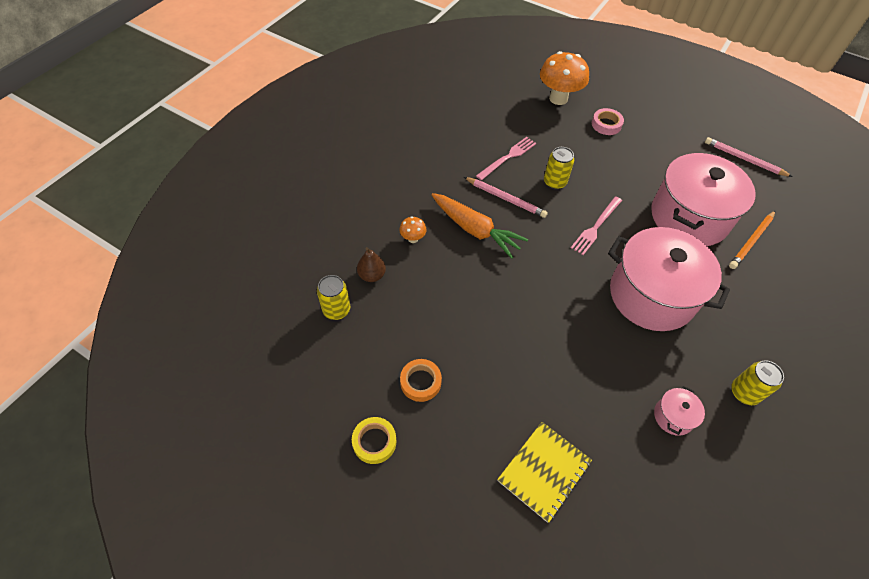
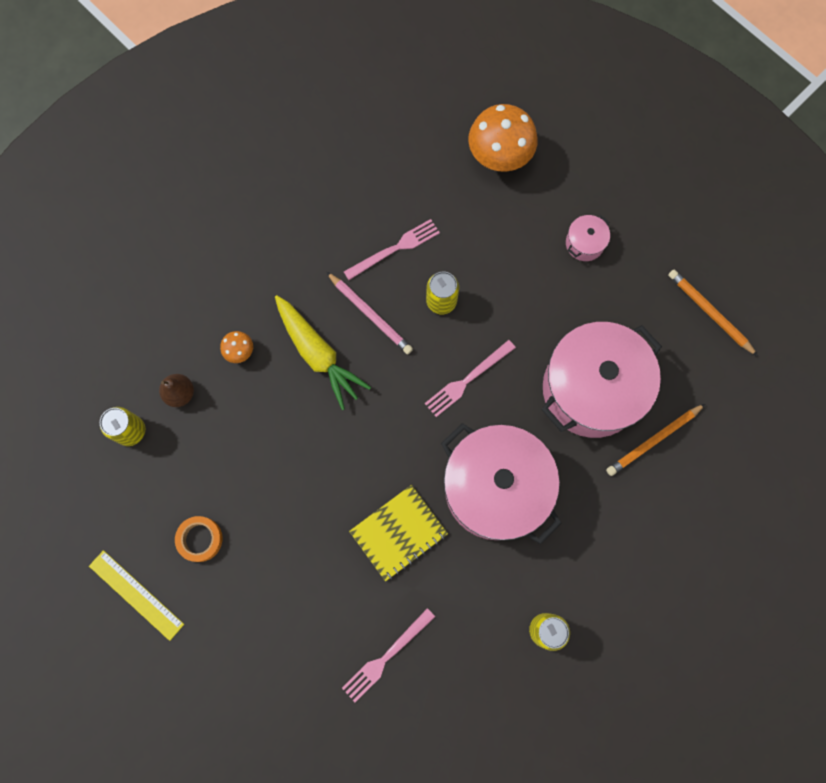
camera: 15 degrees right, 20 degrees up
yellow tape [352,417,396,464] -> yellow ruler [89,550,184,641]
orange carrot [432,193,528,259] -> yellow carrot [275,295,371,410]
yellow notebook [497,422,592,523] -> yellow notebook moved to [349,485,448,581]
pink tape [592,108,624,135] -> none
pink pot [654,386,705,436] -> pink pot moved to [566,215,610,261]
pink pencil [705,137,792,177] -> orange pencil [668,270,758,356]
none -> pink fork [342,608,435,702]

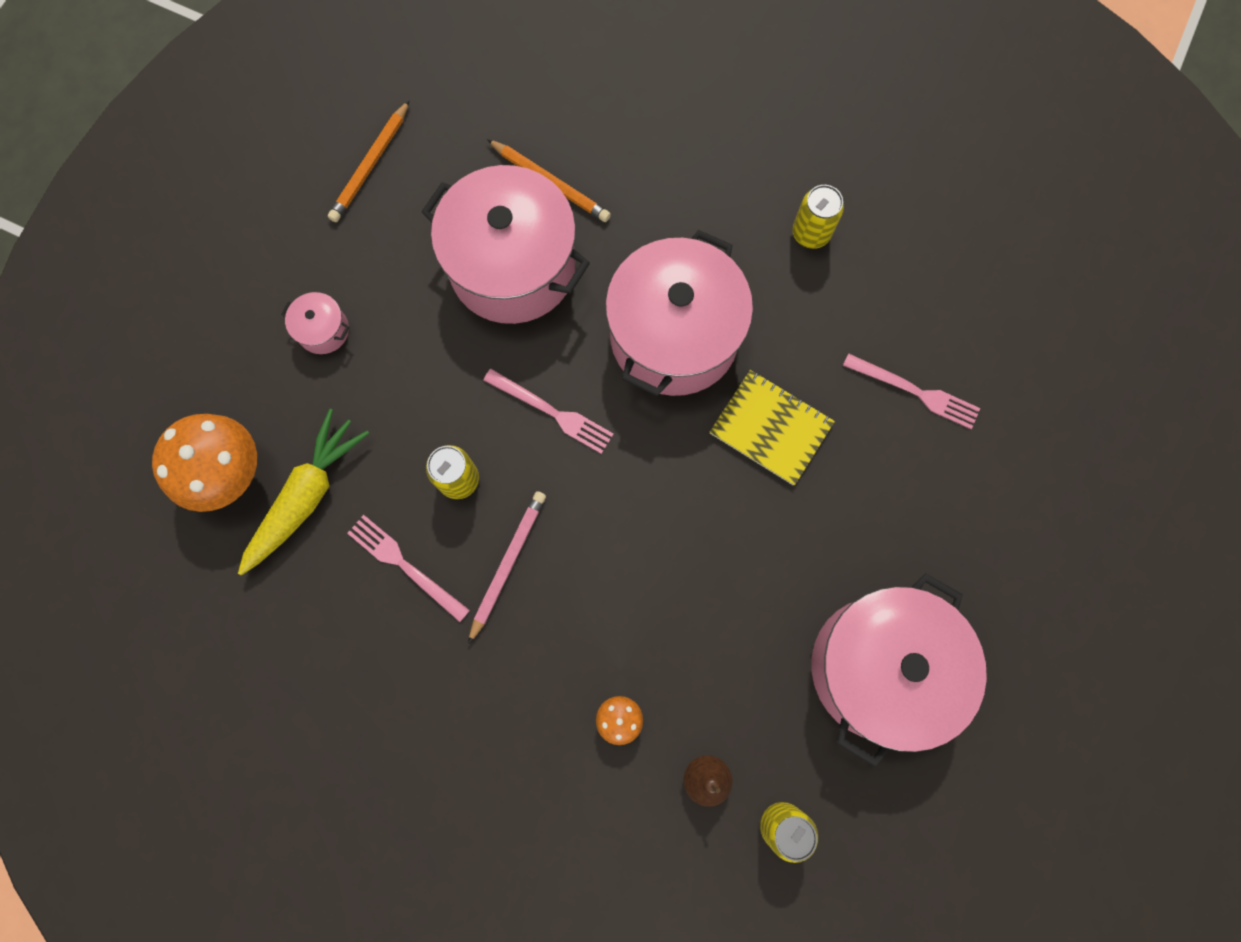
camera: 110 degrees left, 0 degrees up
yellow ruler [89,550,184,641] -> none
orange tape [175,516,222,562] -> pink pot [812,573,987,767]
yellow carrot [275,295,371,410] -> yellow carrot moved to [238,409,369,576]

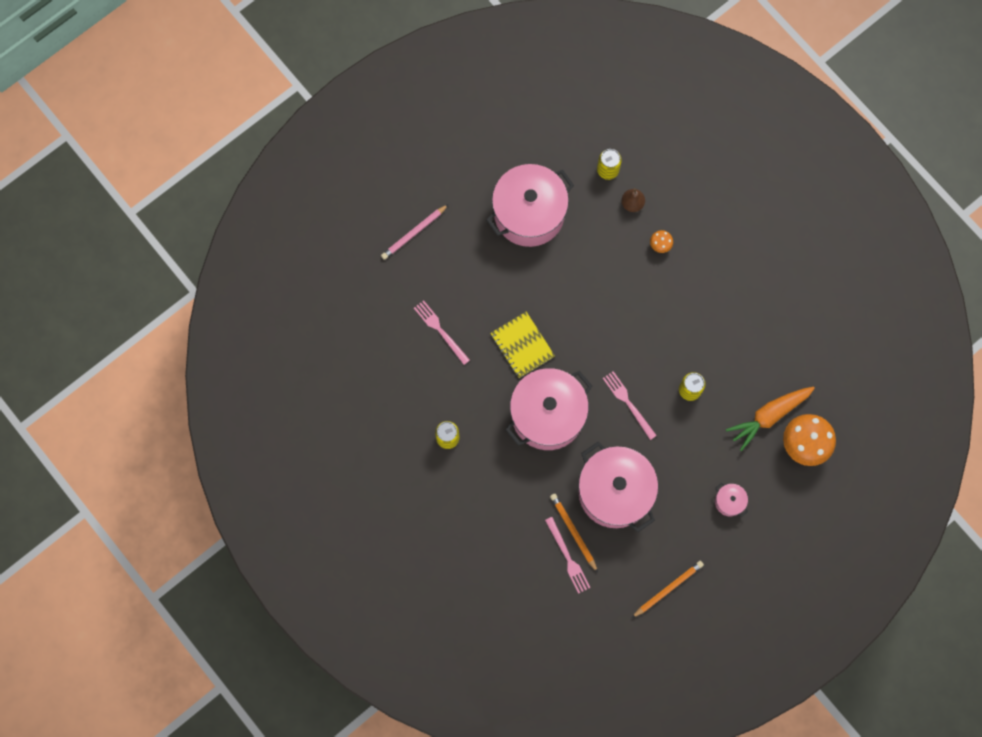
camera: 155 degrees left, 0 degrees up
yellow carrot [238,409,369,576] -> orange carrot [726,387,815,451]
pink fork [347,515,470,622] -> pink fork moved to [545,517,590,594]
pink pencil [468,491,546,645] -> pink pencil moved to [381,204,449,260]

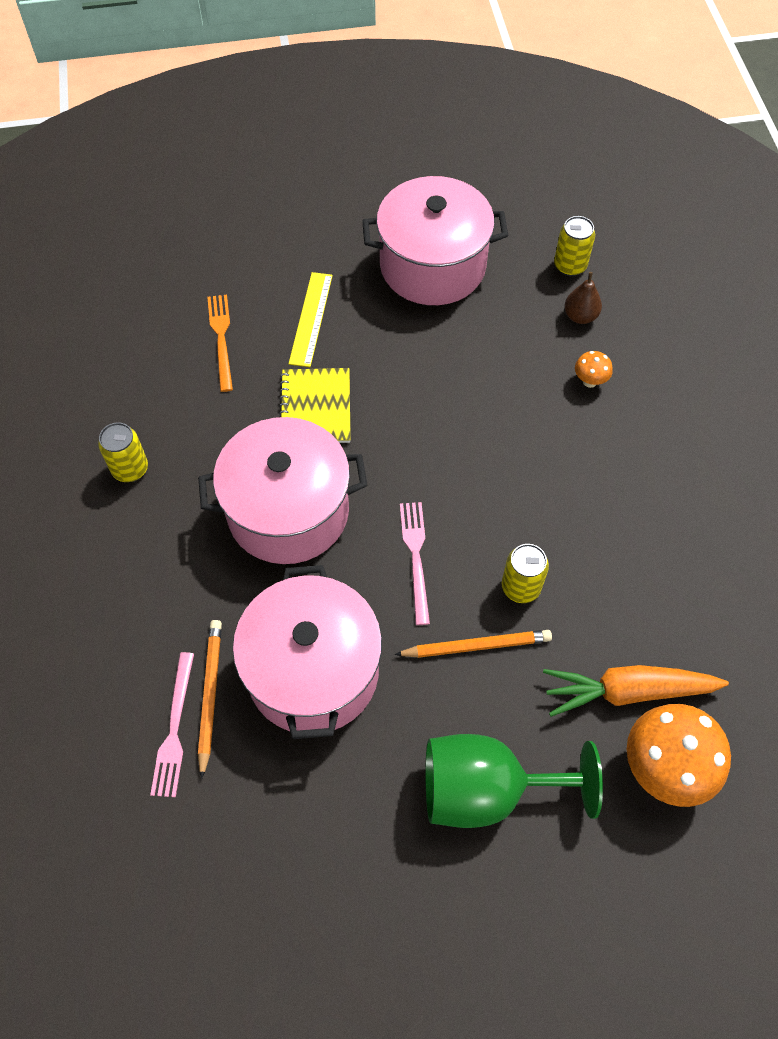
camera: 30 degrees right, 15 degrees down
pink pencil [381,204,449,260] -> none
pink fork [414,300,470,365] -> orange fork [207,294,233,392]
orange pencil [632,561,704,618] -> orange pencil moved to [394,630,552,658]
pink pot [715,483,748,517] -> green goblet [425,734,603,828]
none -> yellow ruler [288,272,333,367]

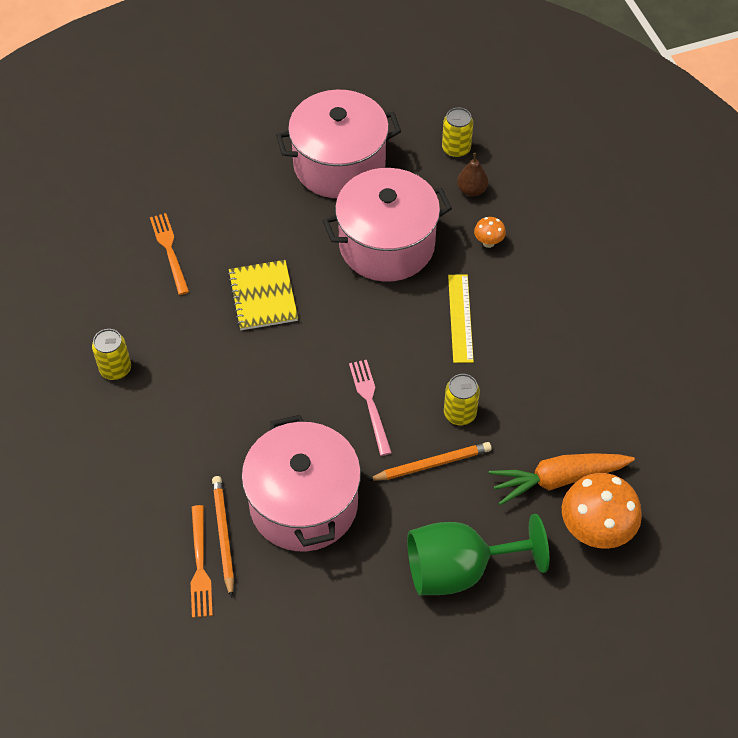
camera: 10 degrees left, 5 degrees down
pink fork [150,652,194,797] -> orange fork [191,505,213,618]
pink pot [198,417,367,564] -> pink pot moved to [323,168,452,282]
yellow ruler [288,272,333,367] -> yellow ruler moved to [448,274,474,363]

